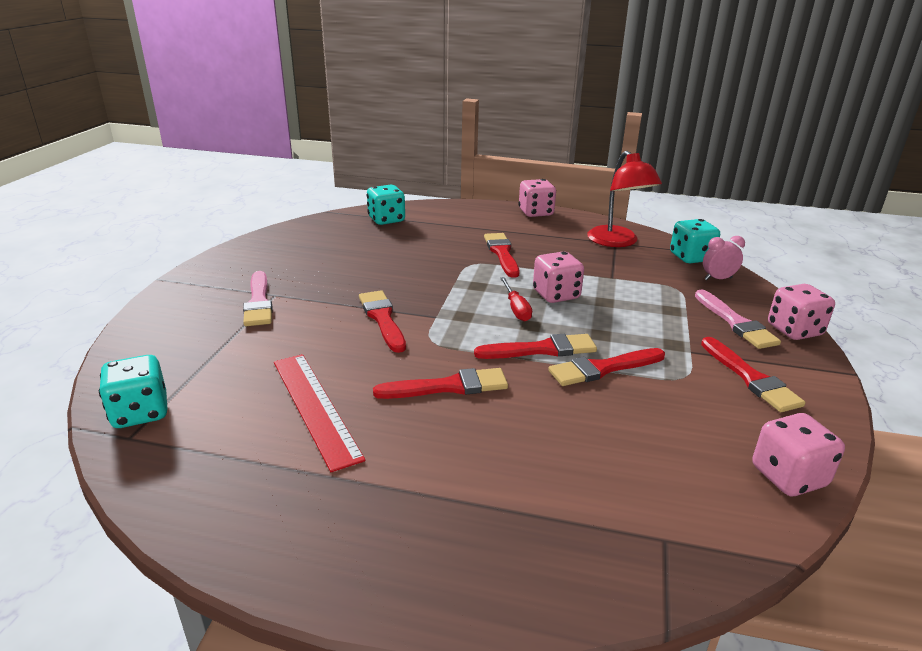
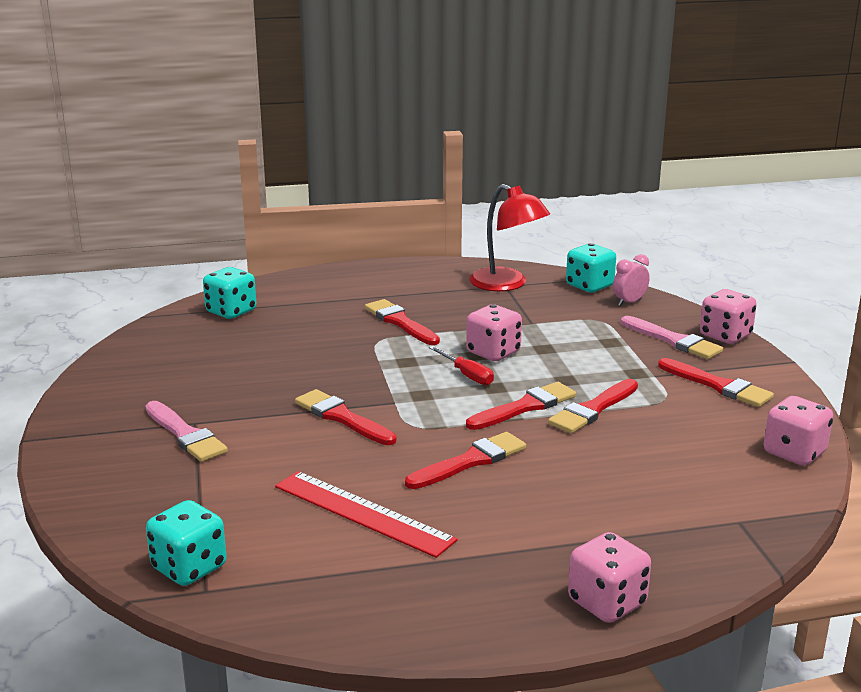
camera: 25 degrees left, 5 degrees down
pink dice [518,179,556,217] -> pink dice moved to [568,532,651,623]

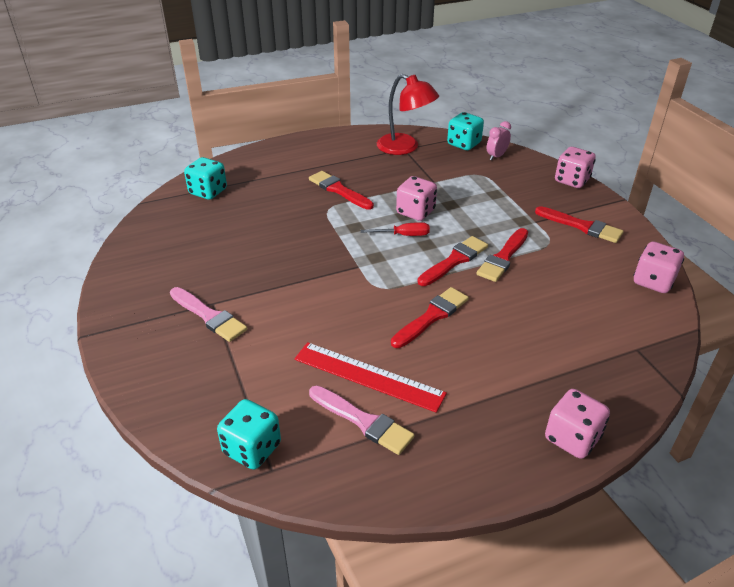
camera: 10 degrees left, 15 degrees up
red brush [295,389,397,445] -> none
red screwdriver [429,346,494,385] -> red screwdriver turned 45 degrees counterclockwise [361,222,430,236]
pink brush [621,316,723,359] -> pink brush moved to [309,386,415,455]

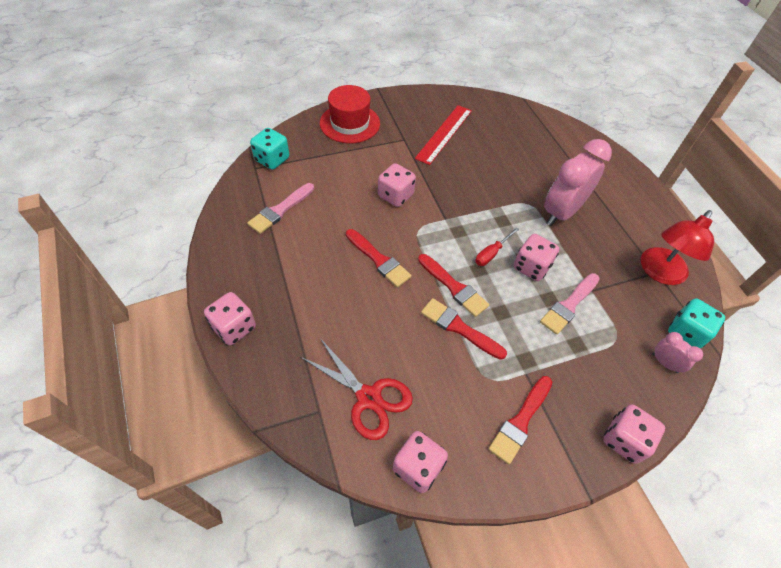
camera: 90 degrees right, 15 degrees up
pink brush [170,287,247,342] -> pink brush moved to [540,273,600,335]
turquoise dice [184,157,227,200] -> none
red ruler [294,342,447,413] -> red ruler moved to [415,105,472,165]
red brush [309,171,374,210] -> pink clock [544,139,612,226]
red screwdriver [361,222,430,236] -> red screwdriver turned 45 degrees clockwise [475,227,519,266]
none -> red scissors [300,338,413,440]
none -> red hat [320,85,380,143]
none -> pink dice [378,163,416,207]

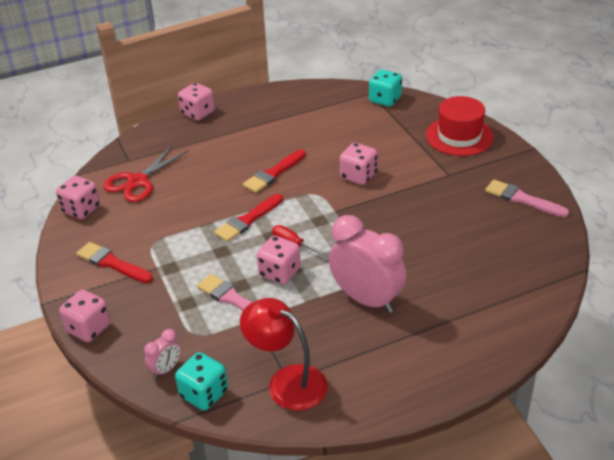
camera: 90 degrees right, 15 degrees down
pink brush [247,183,314,234] -> pink brush moved to [485,179,569,217]
red ruler [415,105,472,165] -> none
red brush [421,298,507,360] -> none

